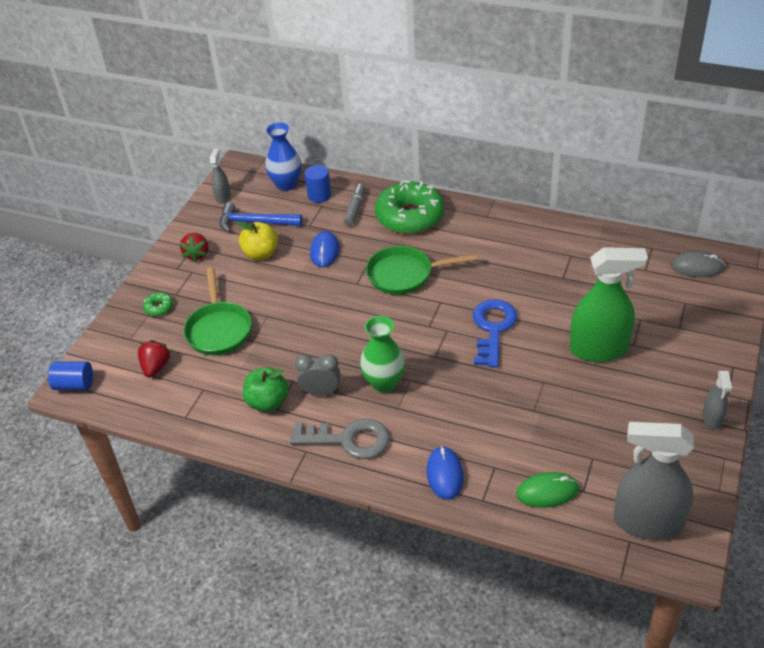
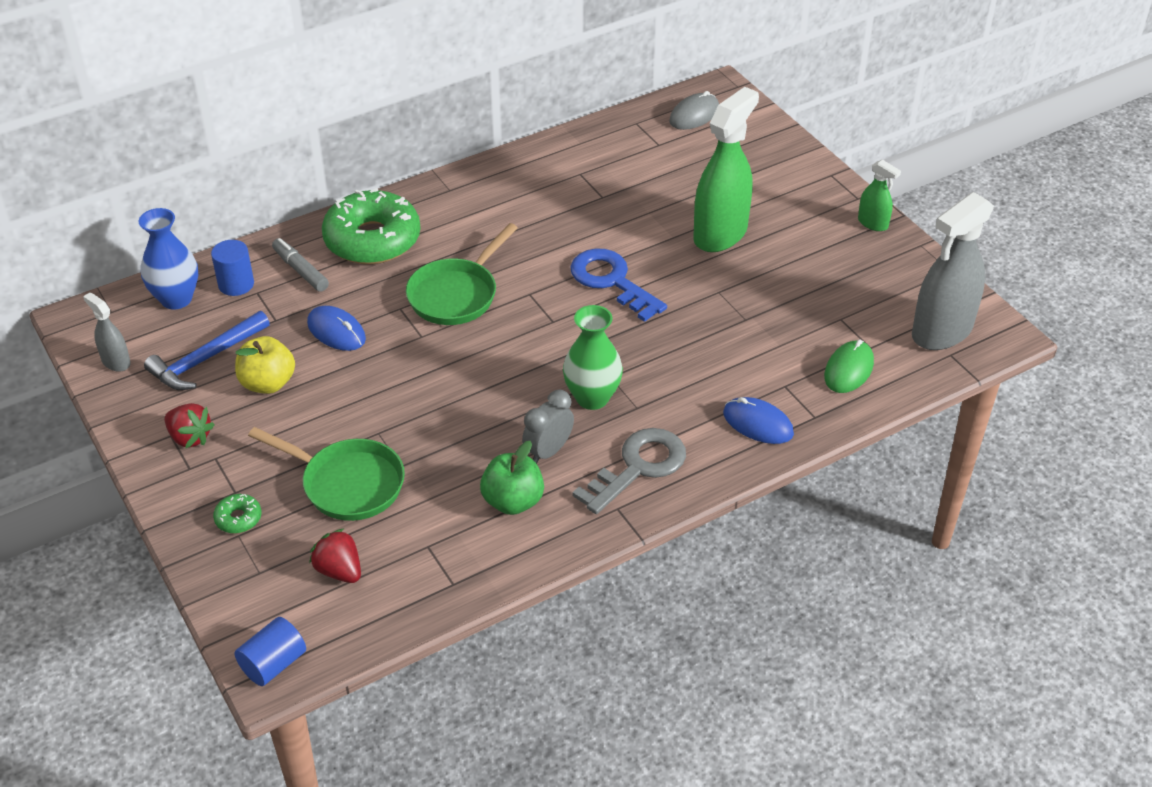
camera: 55 degrees left, 0 degrees up
grey spray bottle [702,370,732,429] -> green spray bottle [858,160,901,231]

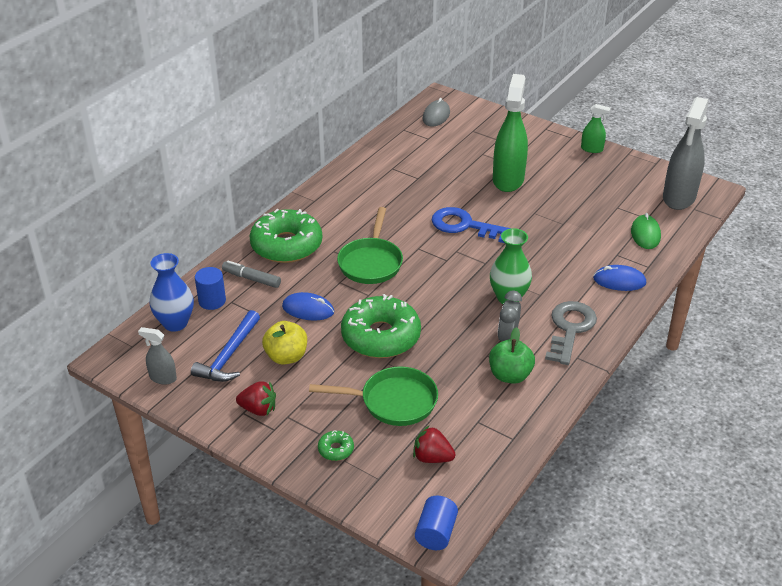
camera: 25 degrees left, 5 degrees down
none -> green donut [341,294,421,358]

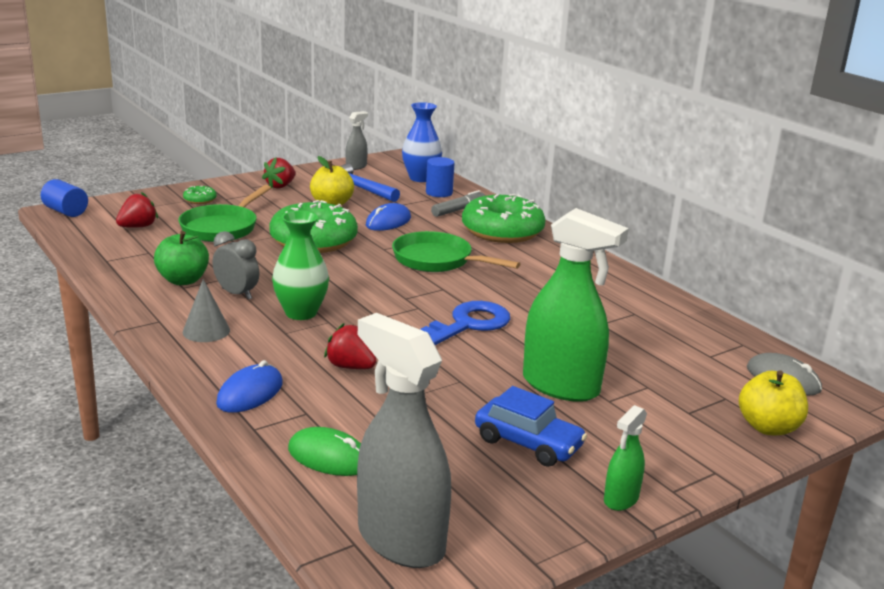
camera: 110 degrees right, 15 degrees down
grey key [545,301,597,365] -> grey cone [183,279,230,342]
none -> red strawberry [324,323,376,369]
none -> blue car [475,386,587,467]
none -> yellow apple [739,370,808,435]

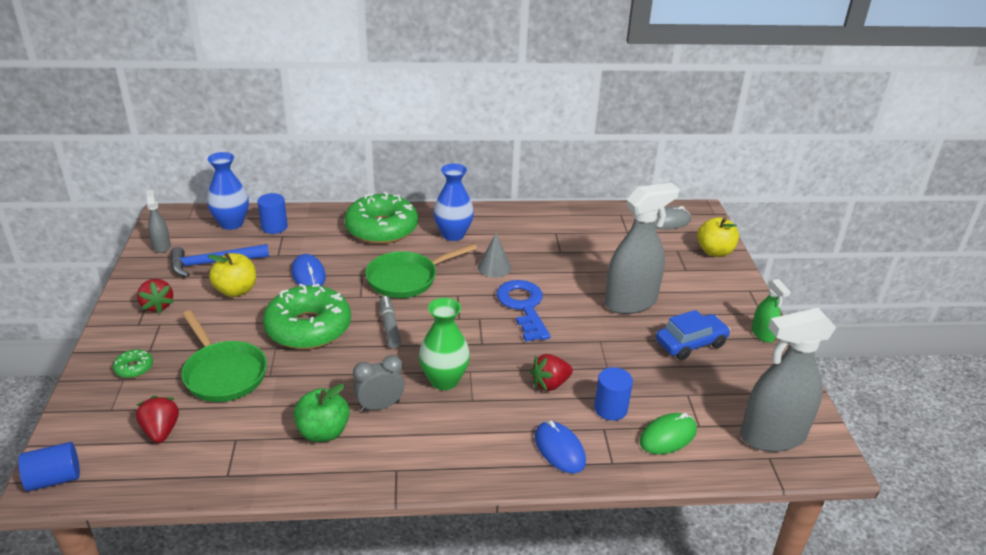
camera: 60 degrees left, 10 degrees up
grey cone [183,279,230,342] -> grey cone moved to [478,233,511,278]
grey marker [431,190,485,217] -> grey marker moved to [380,296,401,349]
green spray bottle [523,208,629,402] -> grey spray bottle [605,183,680,314]
none -> blue vase [433,164,474,241]
none -> blue cylinder [594,367,633,421]

